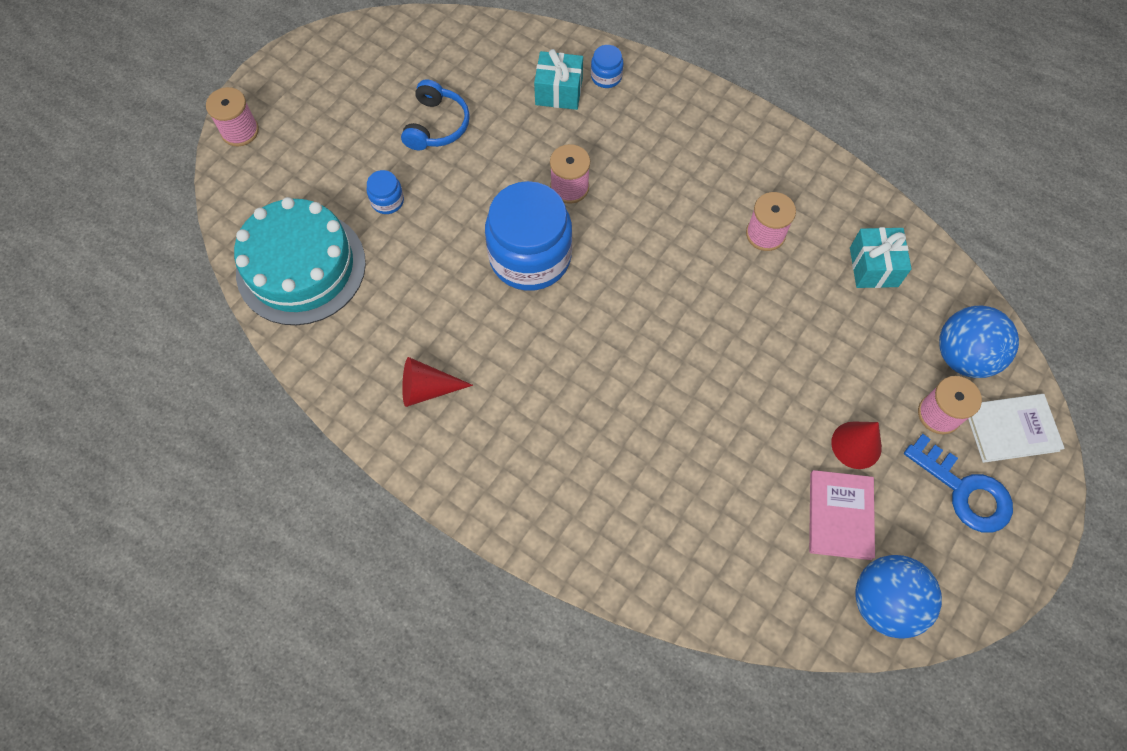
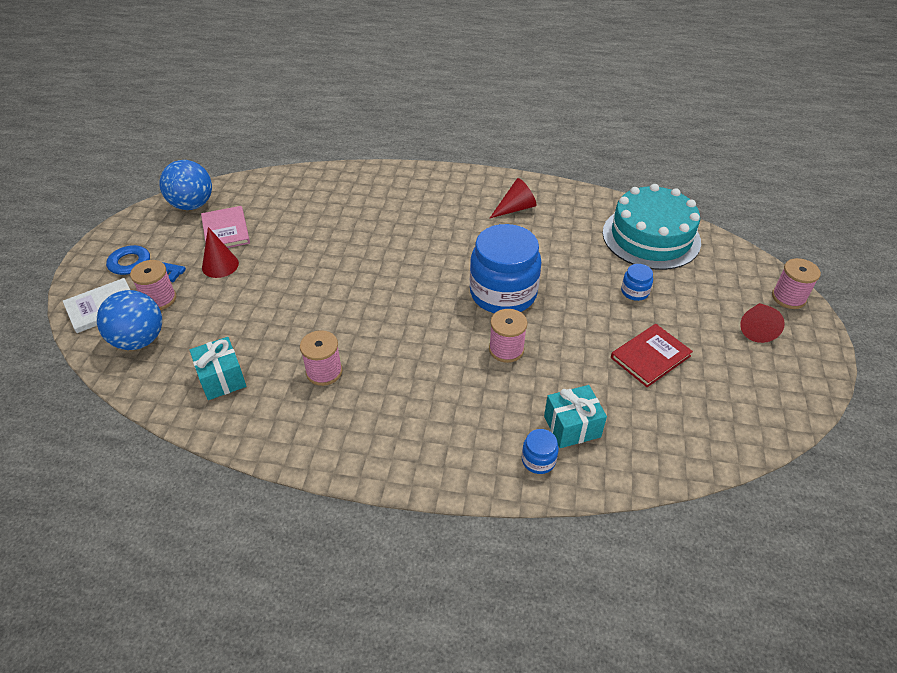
camera: 155 degrees right, 20 degrees down
blue headphones [401,79,470,150] -> red book [611,324,693,387]
none -> red cone [740,303,785,343]

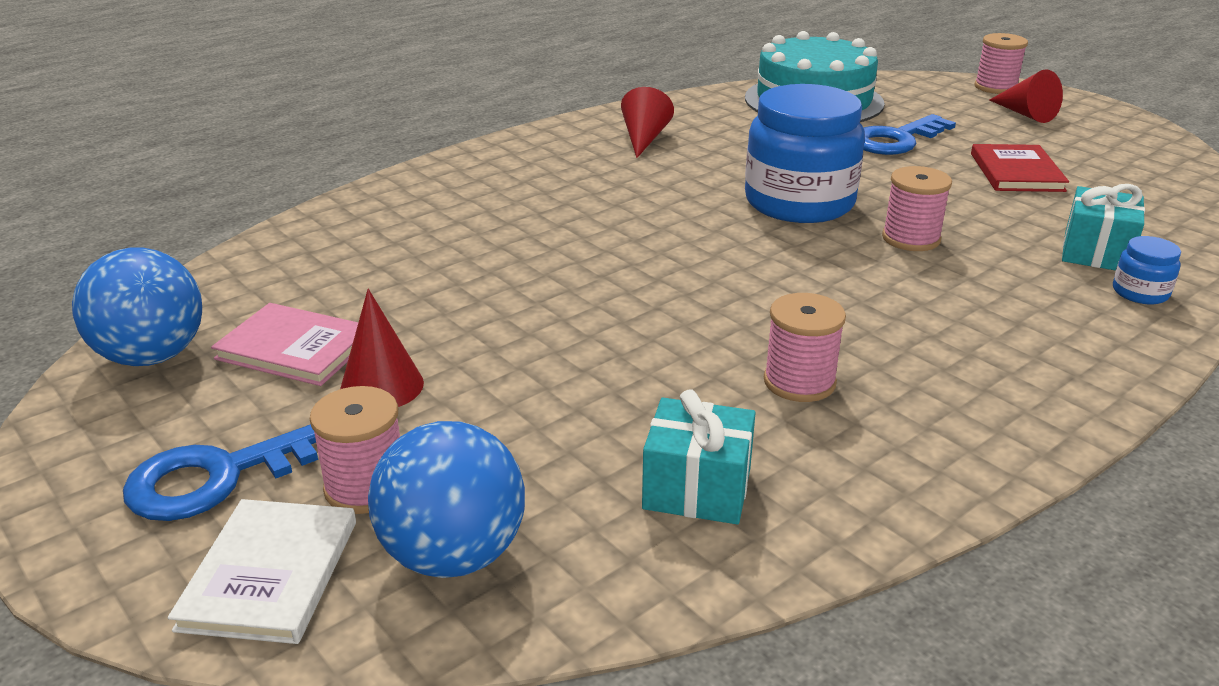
camera: 50 degrees left, 15 degrees down
blue jar [621,264,653,301] -> blue key [863,114,956,155]

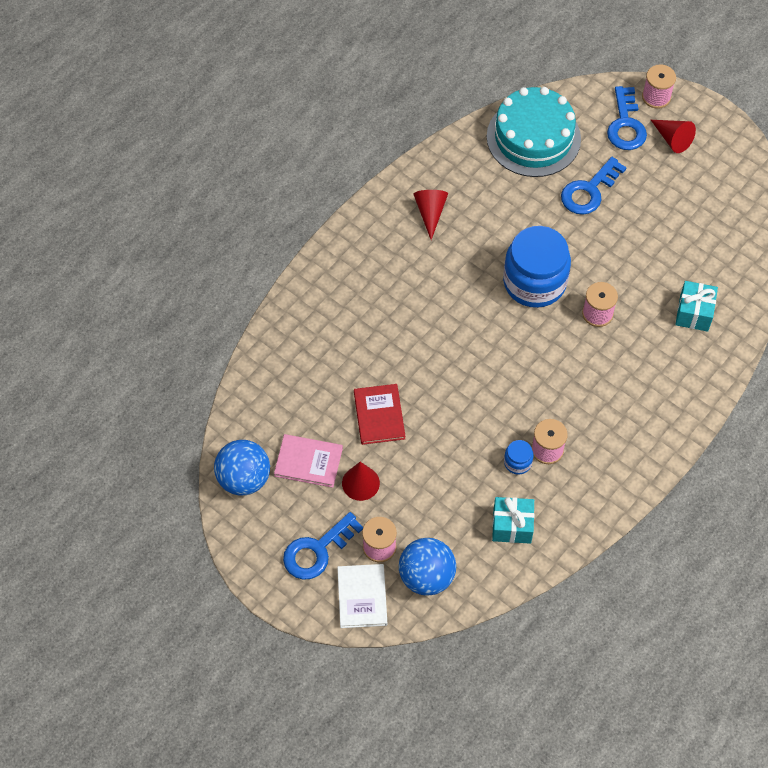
camera: 10 degrees left, 30 degrees up
red book [971,144,1069,192] -> red book moved to [354,384,405,445]
blue jar [1113,236,1181,304] -> blue jar moved to [504,440,534,475]
none -> blue key [607,86,647,150]

